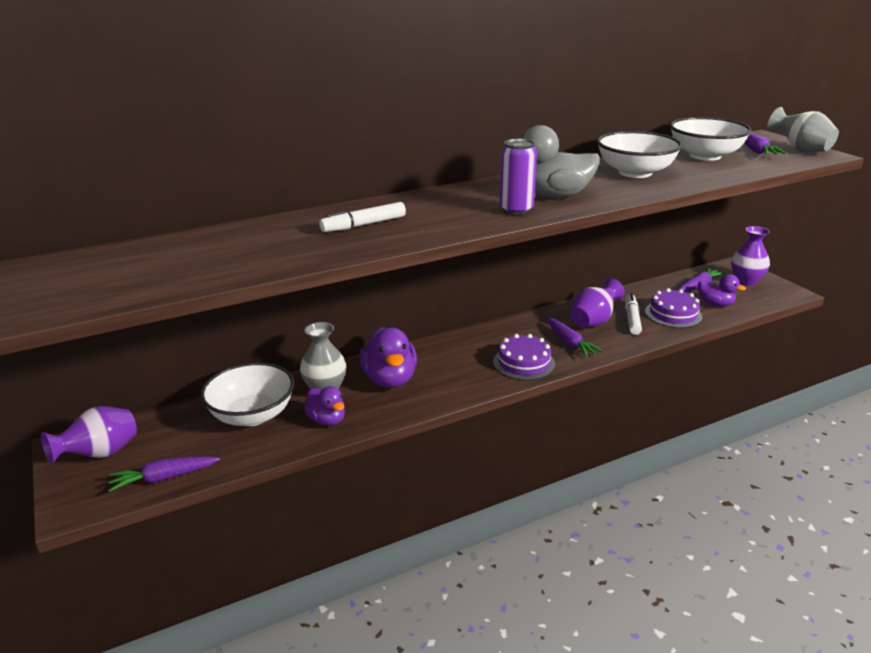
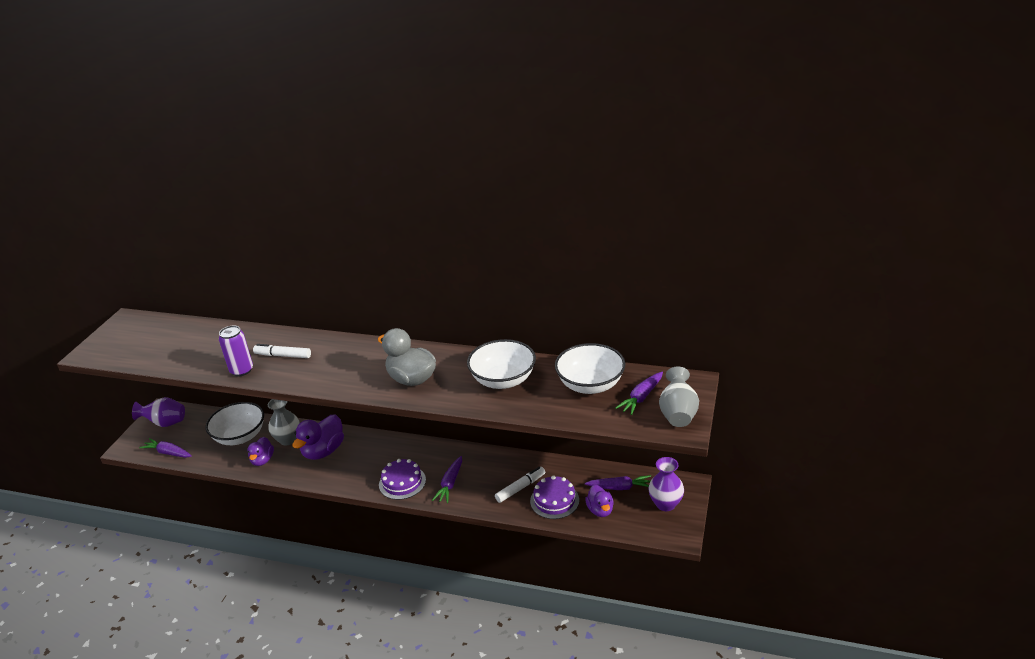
camera: 45 degrees right, 5 degrees up
purple can [499,139,537,215] -> purple can moved to [219,325,253,376]
purple vase [570,278,625,327] -> none

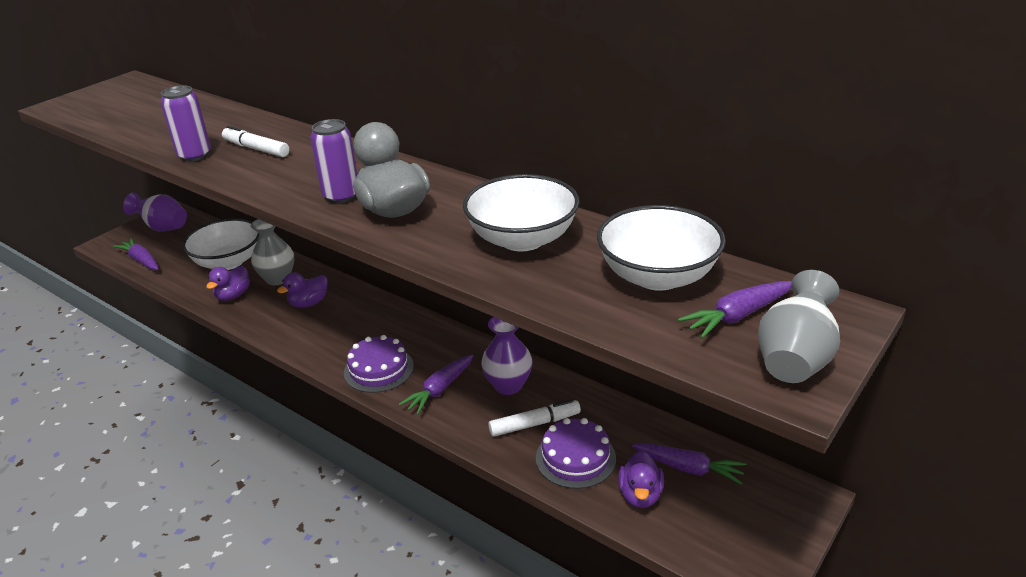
camera: 20 degrees right, 0 degrees up
purple duck [293,414,344,460] -> purple duck [277,273,328,308], size x0.61
purple vase [648,457,684,511] -> purple vase moved to [481,317,533,395]
none -> purple can [310,119,357,203]

